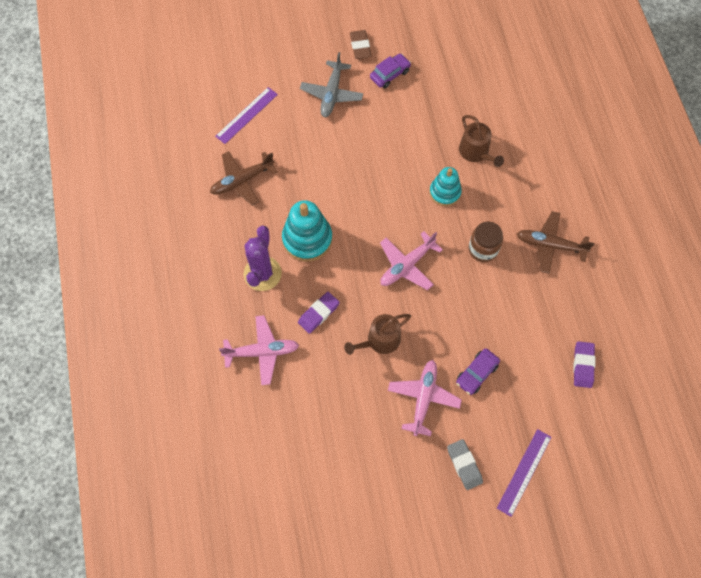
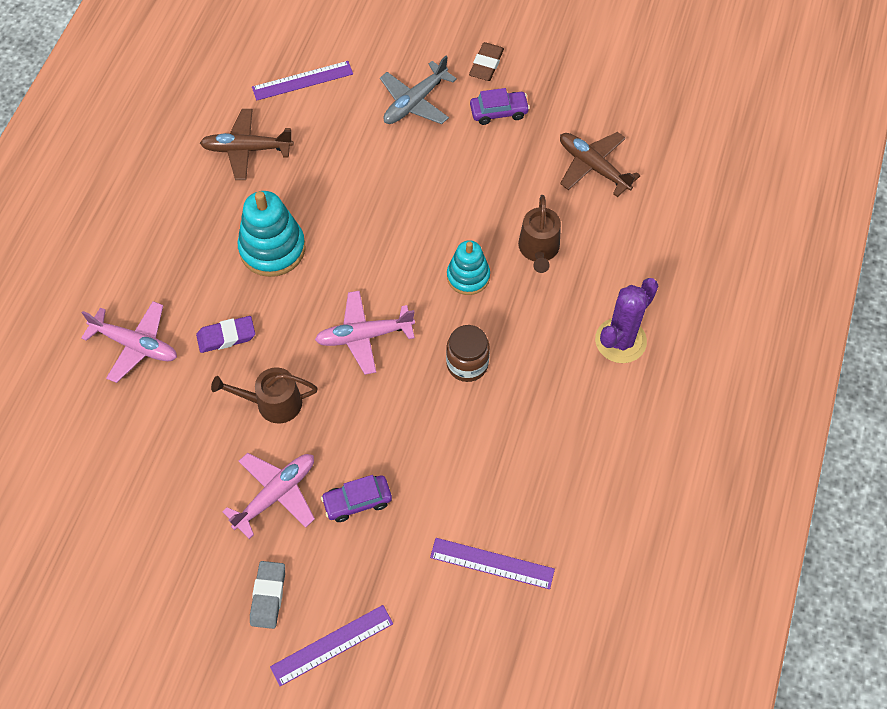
camera: 30 degrees right, 5 degrees down
purple cactus [244,225,282,291] -> purple cactus moved to [595,278,658,363]
brown plane [517,211,594,274] -> brown plane moved to [560,132,641,197]
purple eraser [573,341,595,388] -> purple ruler [430,538,555,589]

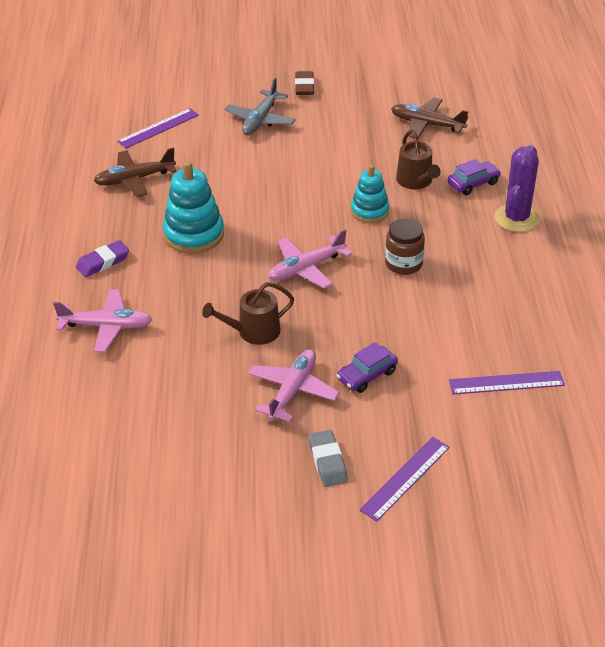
camera: 20 degrees left, 20 degrees down
purple eraser [196,316,255,353] -> purple eraser moved to [76,240,129,277]
purple car [470,88,530,125] -> purple car moved to [448,159,501,195]

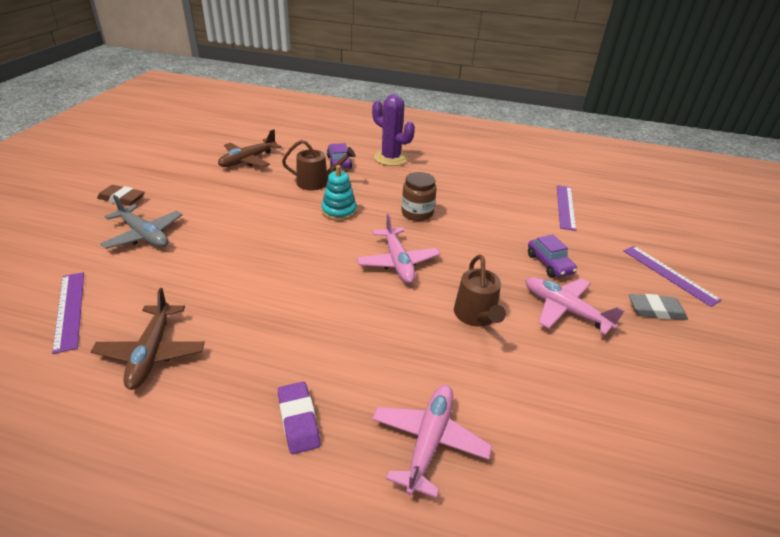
camera: 75 degrees left, 5 degrees down
turquoise stacking toy [163,161,224,254] -> none

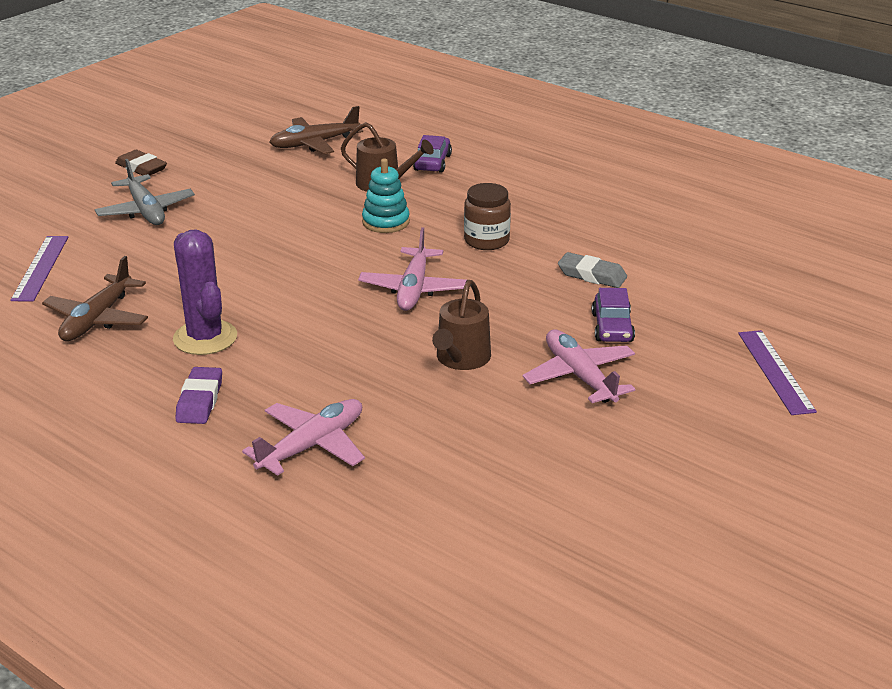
camera: 25 degrees right, 5 degrees down
purple cactus [372,94,415,166] -> purple cactus moved to [173,230,237,355]
purple ruler [557,185,576,231] -> none
grey eraser [629,294,688,320] -> grey eraser moved to [558,252,627,288]

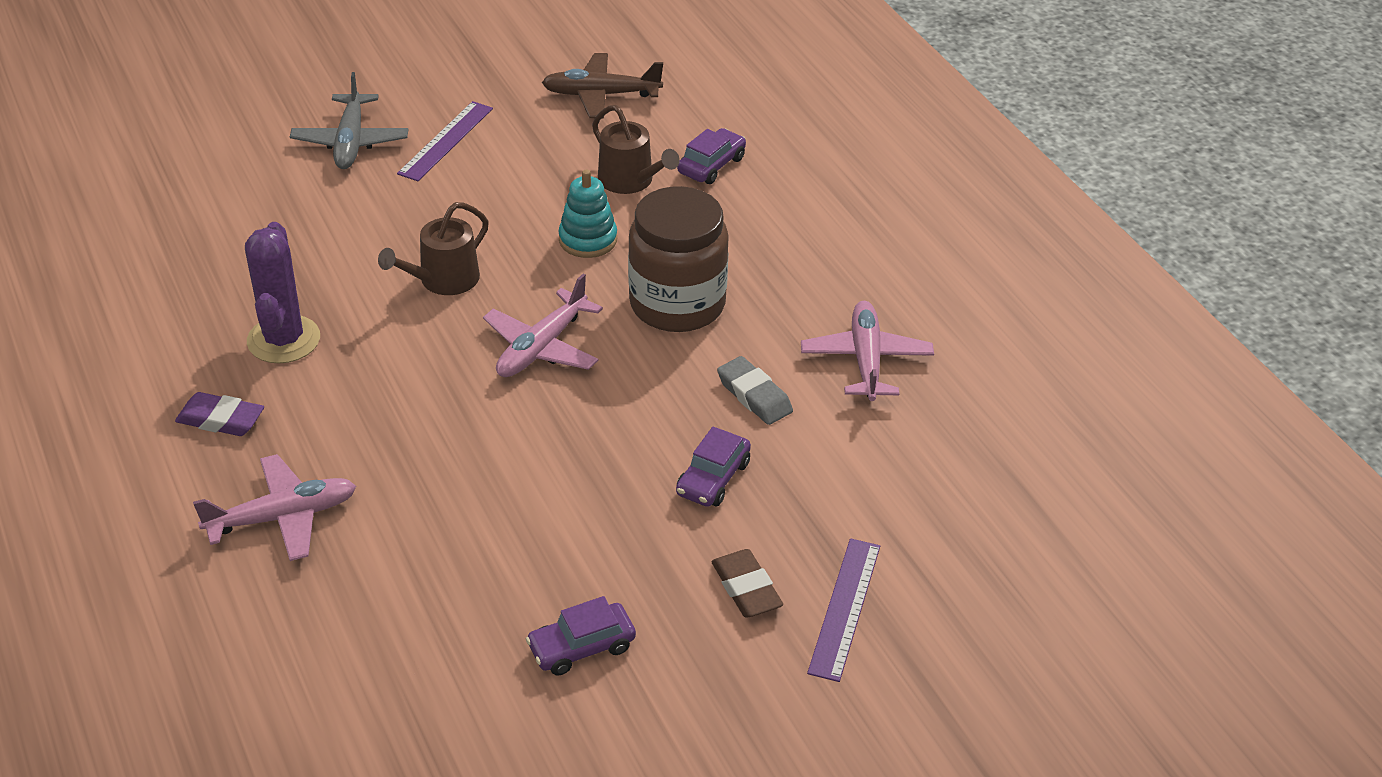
camera: 25 degrees right, 10 degrees up
purple ruler [10,236,68,301] -> purple ruler moved to [397,101,493,181]
brown plane [42,256,148,341] -> none
brown eraser [115,150,167,176] -> brown eraser moved to [711,549,783,618]
purple eraser [175,367,222,424] -> purple eraser turned 75 degrees clockwise [175,392,264,436]
brown watering can [432,280,491,370] -> brown watering can moved to [378,202,489,295]
brown jar [464,183,511,250] -> brown jar [628,186,729,332], size x1.69
pink plane [522,329,635,403] -> pink plane moved to [801,301,934,401]
none -> purple car [526,596,636,676]

